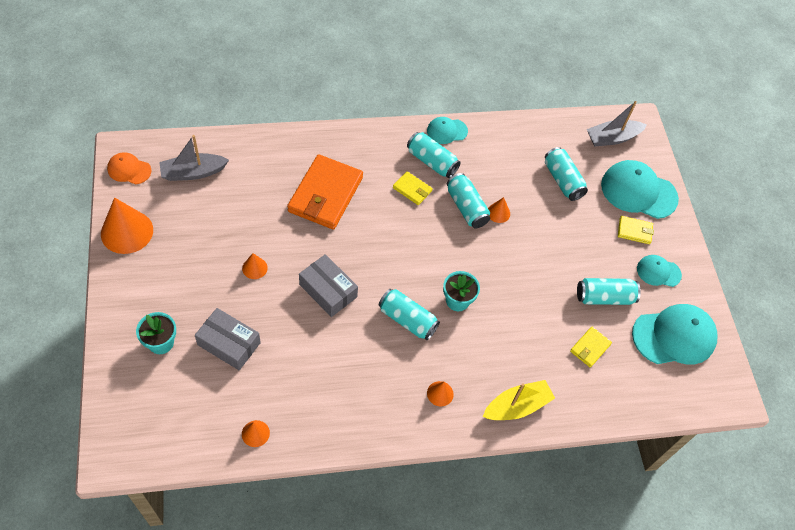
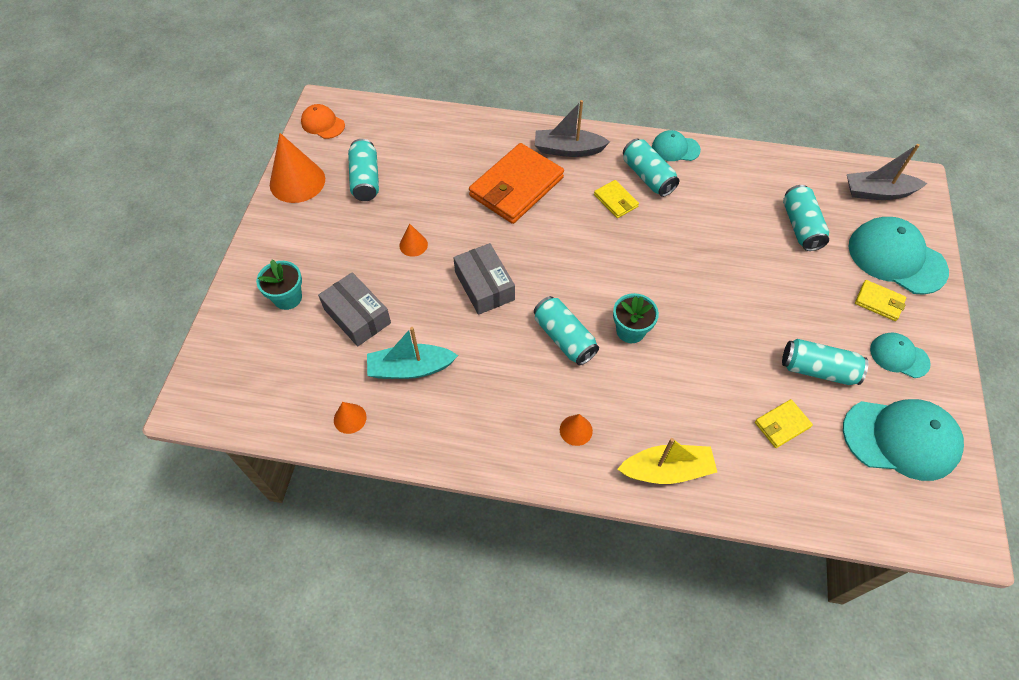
camera: 25 degrees right, 0 degrees up
grey boat [159,135,229,181] -> grey boat moved to [535,100,610,157]
turquoise can [447,173,490,228] -> turquoise can moved to [348,139,379,201]
orange cone [488,197,510,223] -> none
none -> turquoise boat [367,327,458,379]

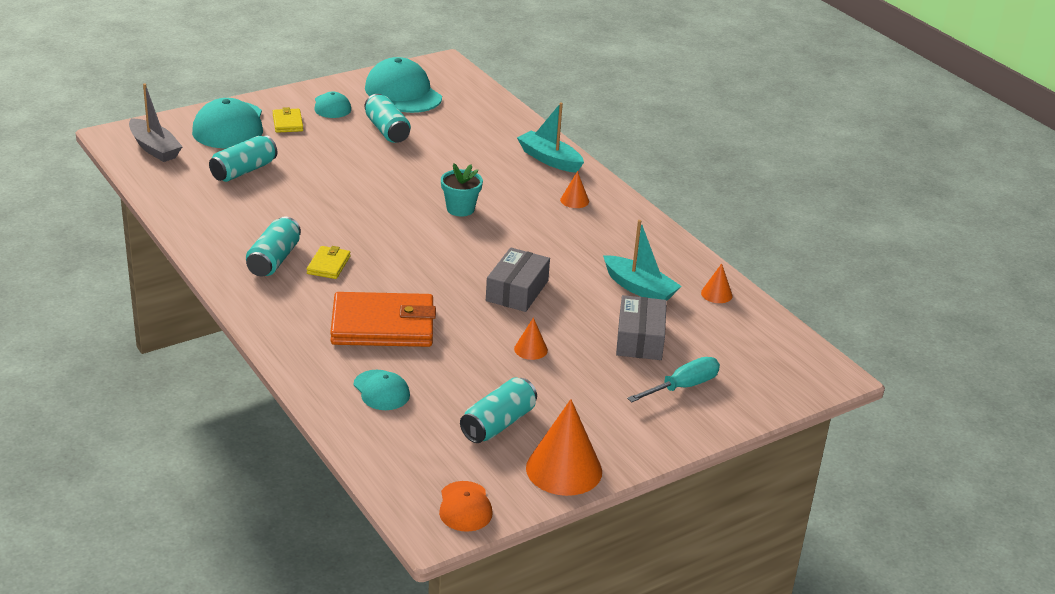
camera: 135 degrees left, 25 degrees down
turquoise flower pot [256,260,302,310] -> turquoise screwdriver [627,357,720,402]
turquoise can [534,296,599,365] -> none
grey boat [535,100,610,157] -> none
yellow boat [617,438,717,484] -> turquoise boat [517,102,584,173]
turquoise cap [652,130,701,161] -> turquoise cap moved to [353,370,410,410]
yellow wallet [755,399,813,448] -> none

